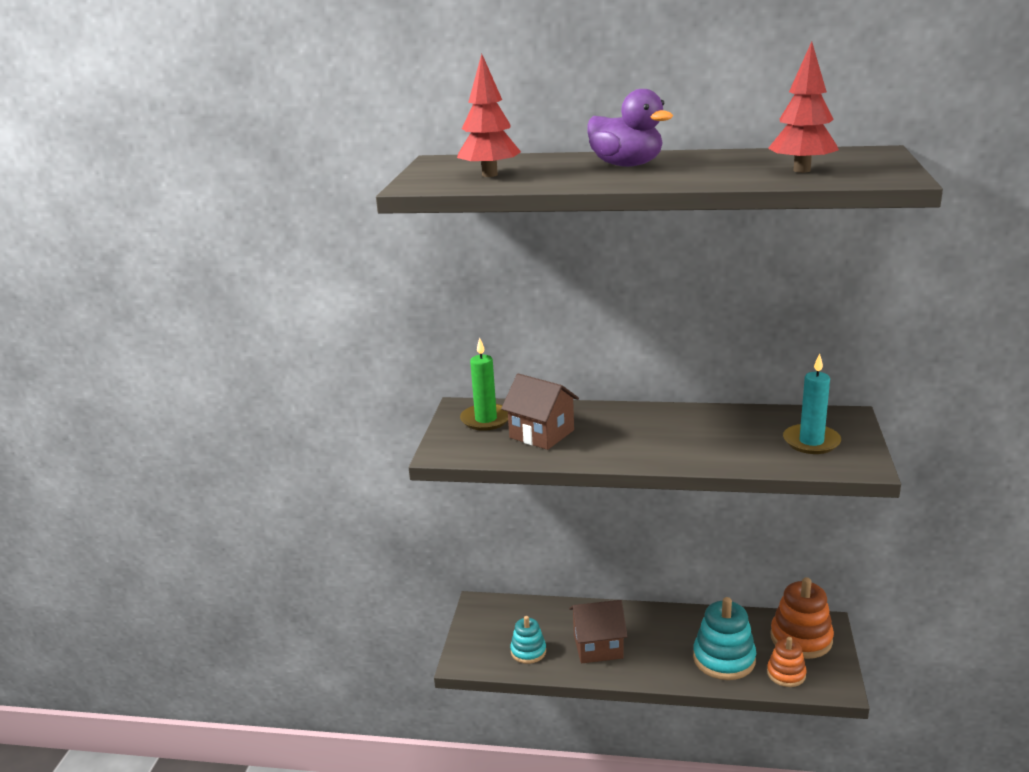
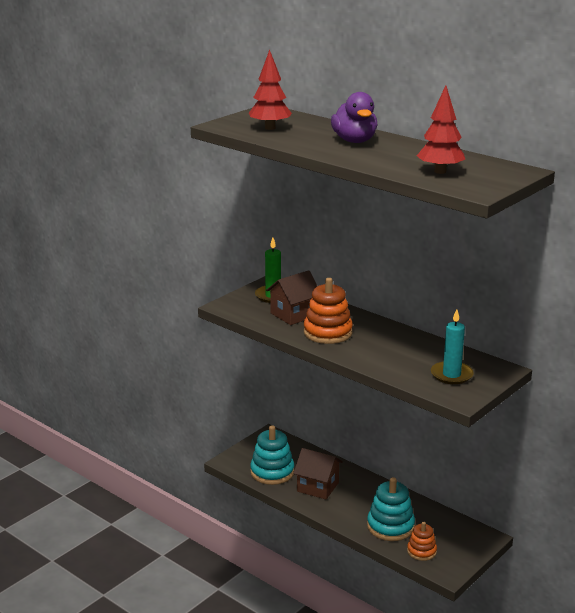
camera: 30 degrees right, 0 degrees up
brown house [501,374,579,450] -> brown house turned 75 degrees clockwise [266,270,317,325]
turquoise stacking toy [510,616,546,664] -> turquoise stacking toy [250,426,294,485], size x1.67
orange stacking toy [771,577,834,659] -> orange stacking toy moved to [304,278,353,344]

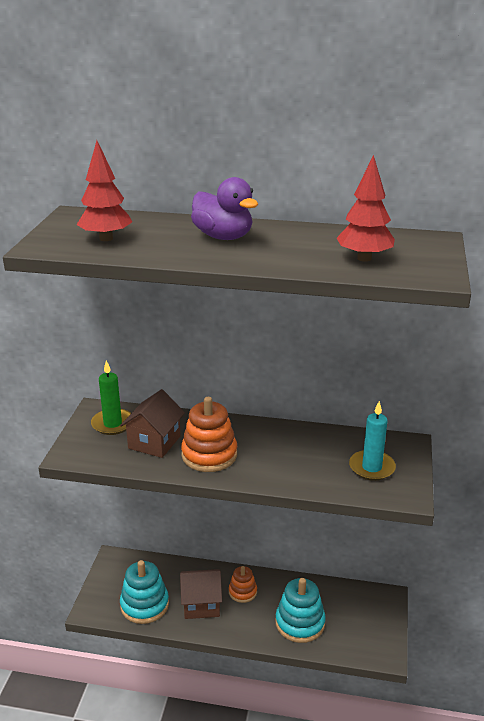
camera: 30 degrees left, 5 degrees up
orange stacking toy [407,522,437,561] -> orange stacking toy moved to [229,566,257,603]

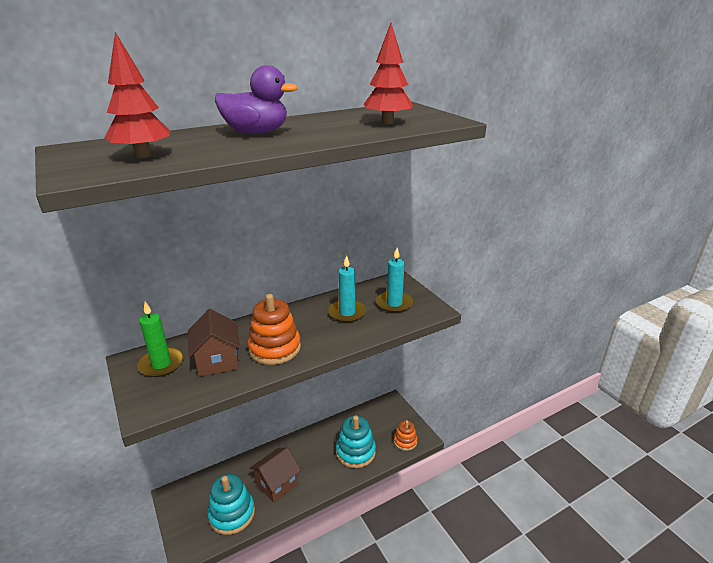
camera: 40 degrees left, 0 degrees up
orange stacking toy [229,566,257,603] -> orange stacking toy moved to [394,420,417,451]
none -> turquoise candle [328,255,366,323]

